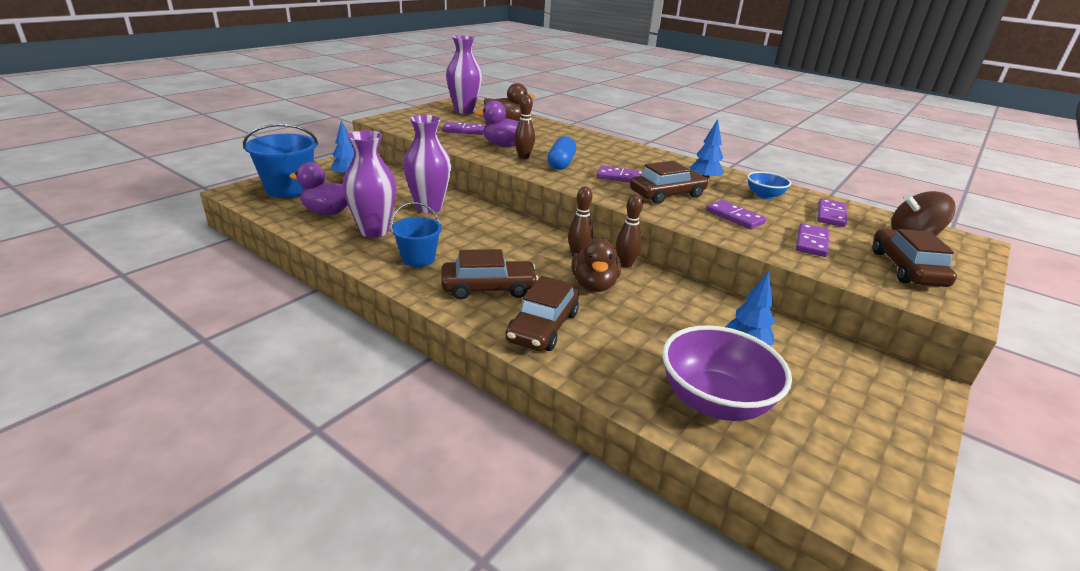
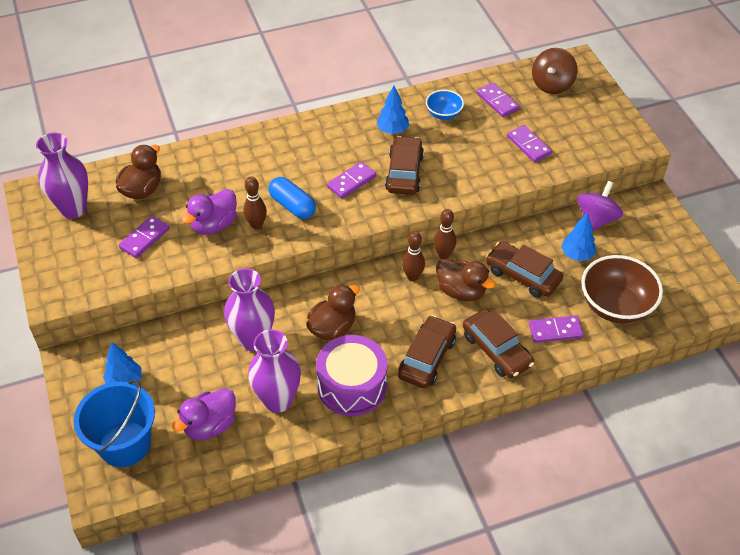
camera: 55 degrees left, 20 degrees up
blue bucket [391,202,442,267] -> purple drum [316,335,387,416]
purple bowl [662,325,792,421] -> brown bowl [581,255,663,324]
purple domino [706,200,766,229] -> purple domino moved to [529,315,584,343]
brown car [872,229,957,287] -> brown car moved to [486,241,563,298]
none -> brown duck [307,284,360,340]
none -> purple spinning top [577,181,623,231]

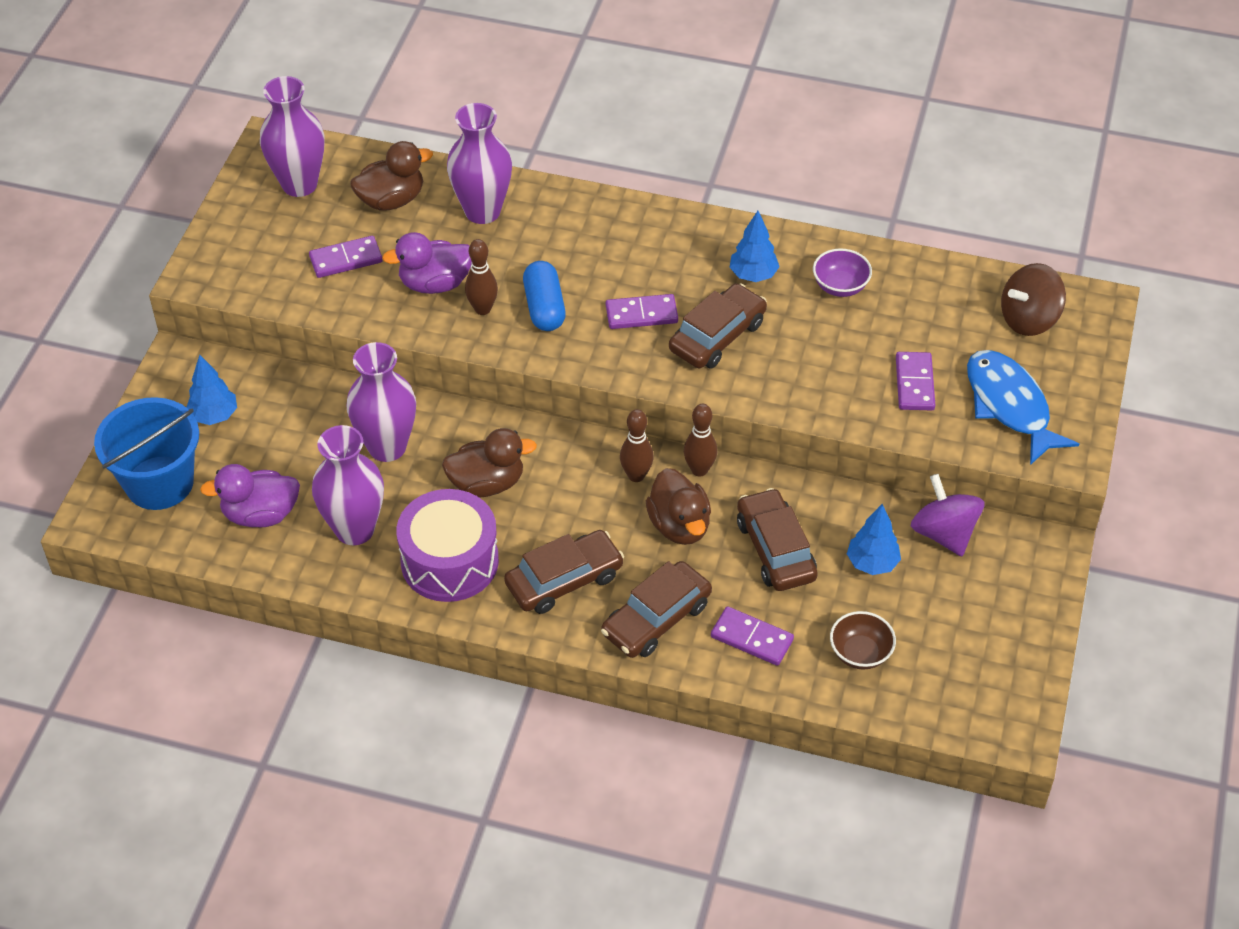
camera: 35 degrees right, 0 degrees up
blue bowl [426,90,464,120] -> purple bowl [813,248,872,297]
brown car [463,309,534,379] -> brown car turned 45 degrees clockwise [601,561,712,658]
purple domino [477,82,520,117] -> none
purple spinning top [577,181,623,231] -> purple spinning top turned 90 degrees counterclockwise [911,474,985,557]
brown bowl [581,255,663,324] -> brown bowl [830,611,896,670], size x0.54
none -> purple vase [447,103,512,224]
none -> blue fish [967,350,1079,465]

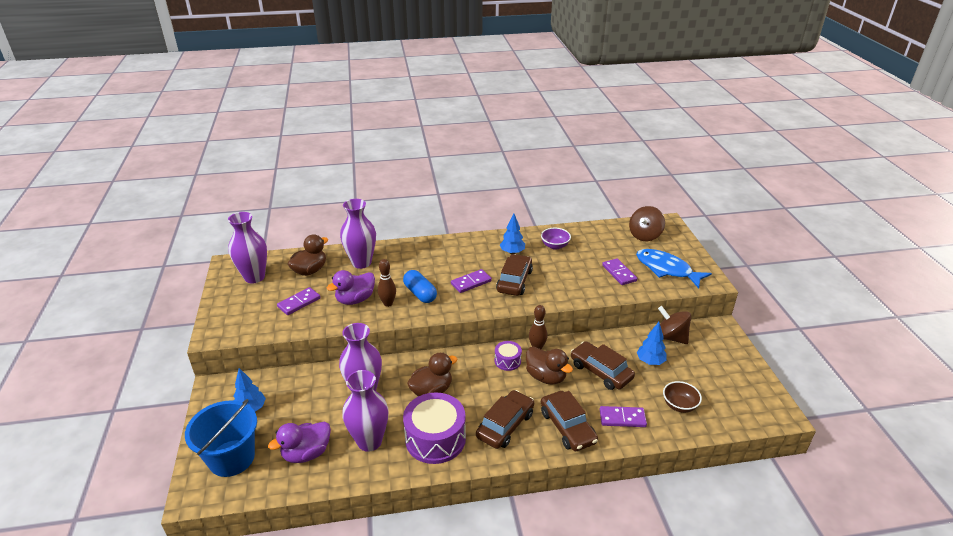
camera: 25 degrees left, 15 degrees down
brown car [601,561,712,658] -> brown car turned 45 degrees counterclockwise [541,391,598,451]
brown bowling pin [620,409,654,482] -> purple drum [495,341,522,371]
purple spinning top [911,474,985,557] -> brown spinning top [658,306,691,344]

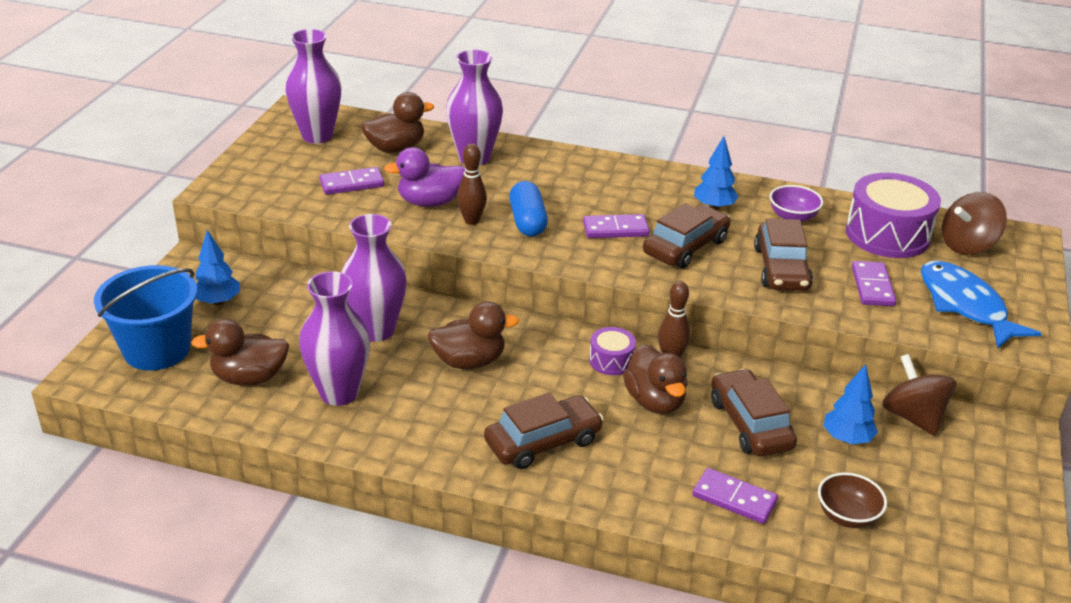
camera: 25 degrees right, 0 degrees up
purple duck [268,421,331,463] -> brown duck [191,319,289,385]
purple drum [403,392,466,464] -> purple drum moved to [846,173,941,258]
brown car [541,391,598,451] -> brown car moved to [754,218,813,291]

